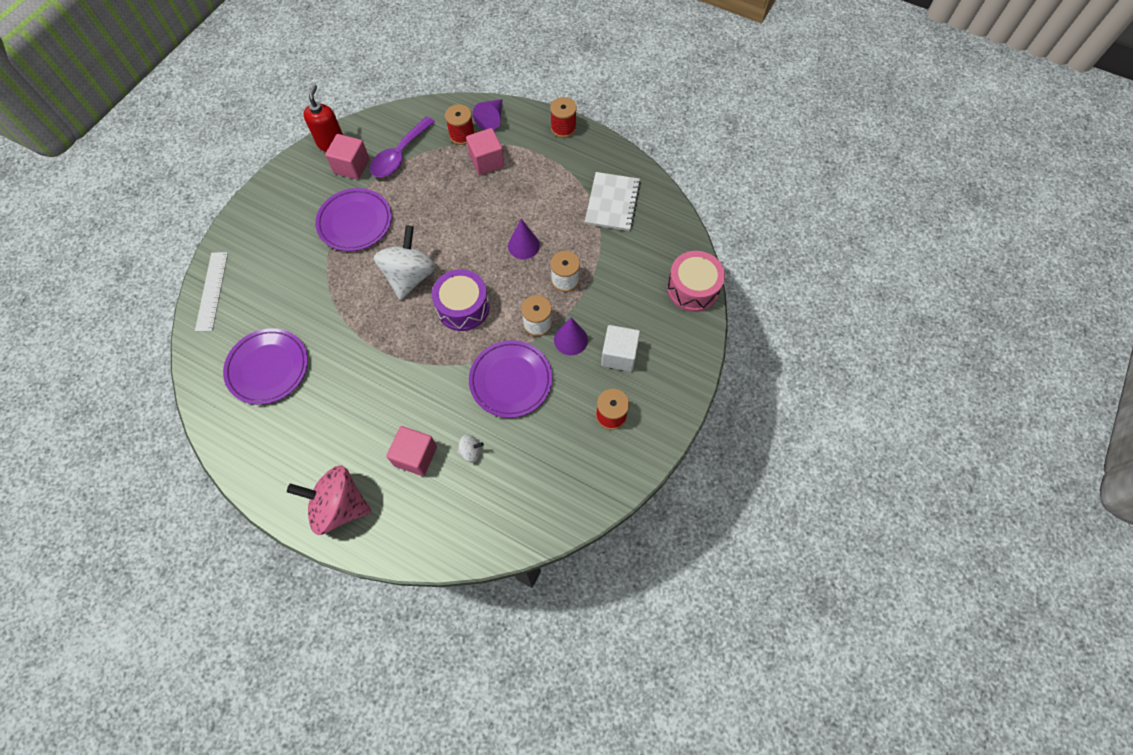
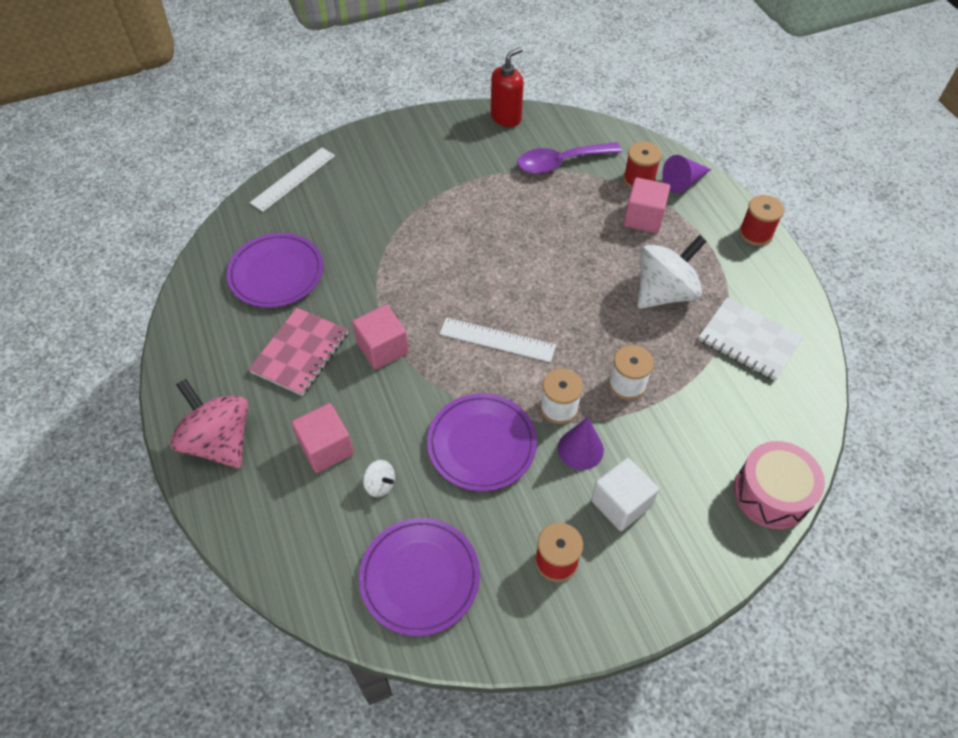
camera: 40 degrees right, 10 degrees down
purple plate [315,188,392,251] -> purple plate moved to [359,518,480,636]
pink cube [325,134,370,180] -> pink cube moved to [352,304,409,370]
white spinning top [374,225,436,300] -> white spinning top moved to [638,235,707,309]
purple drum [432,269,490,331] -> white ruler [439,317,556,362]
purple cone [508,219,540,259] -> none
white notebook [585,172,641,231] -> white notebook turned 75 degrees clockwise [699,297,804,381]
none -> pink notebook [248,308,348,396]

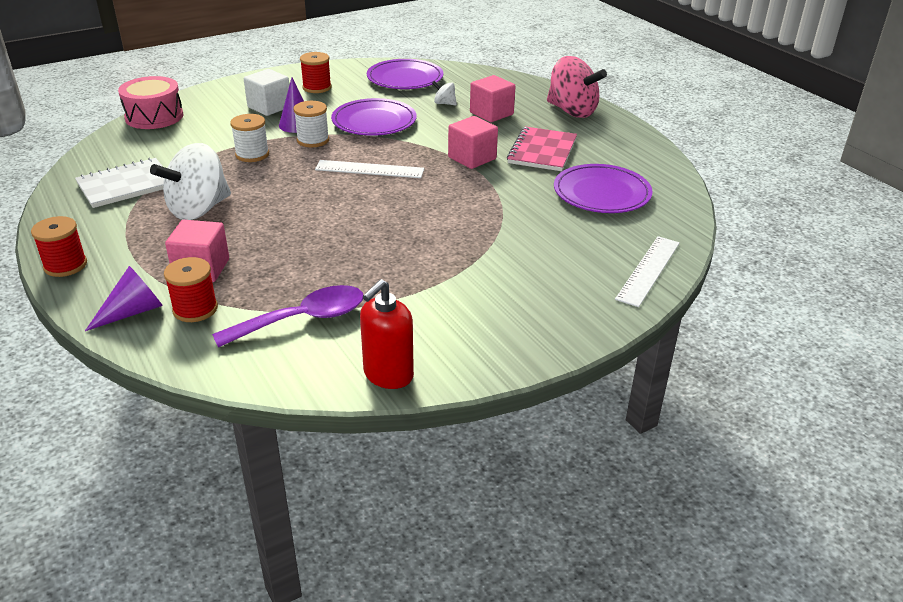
camera: 170 degrees right, 20 degrees down
white notebook [699,297,804,381] -> white notebook turned 60 degrees counterclockwise [75,158,164,208]

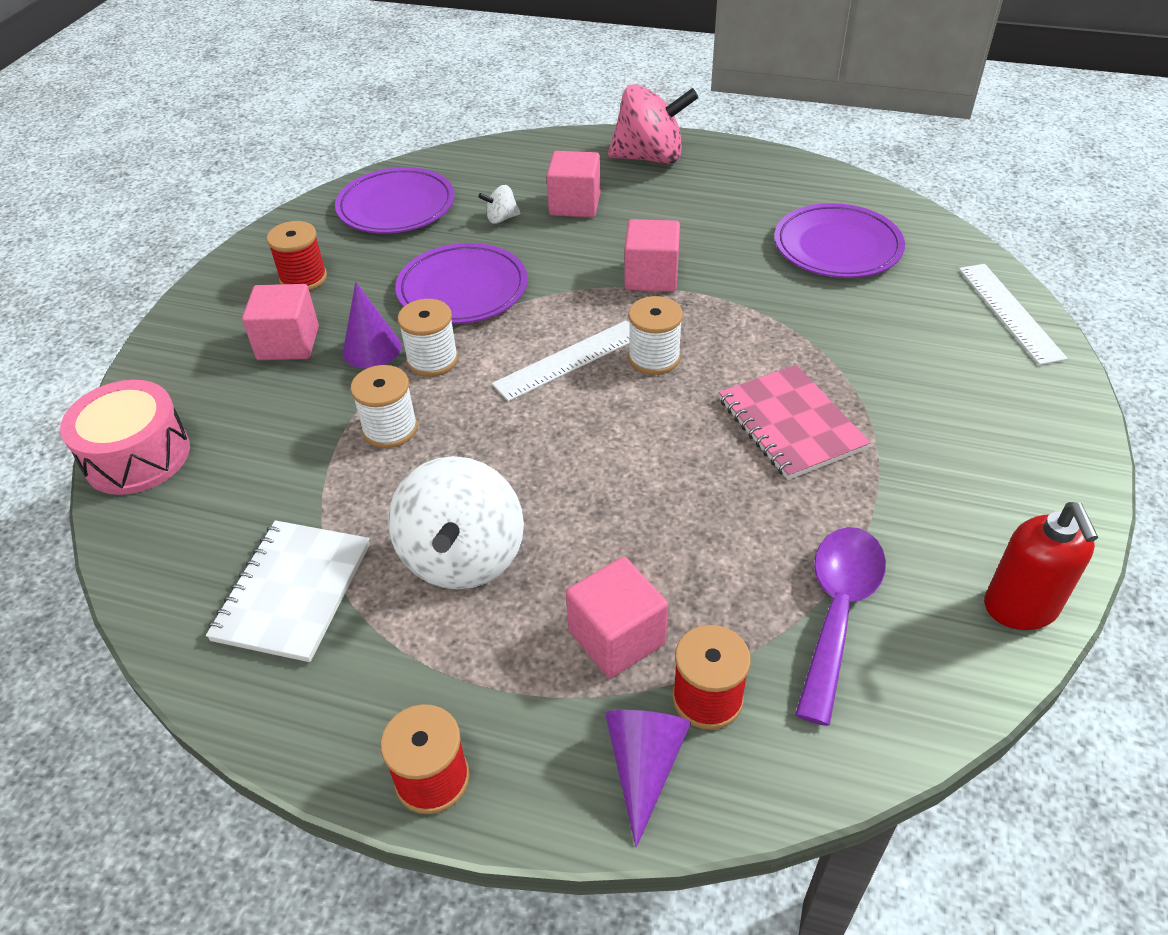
camera: 40 degrees left, 10 degrees up
white cube [244,69,289,116] -> pink cube [242,284,319,360]
pink notebook [507,126,577,171] -> pink notebook moved to [719,365,871,480]
none -> white spool [628,296,683,375]

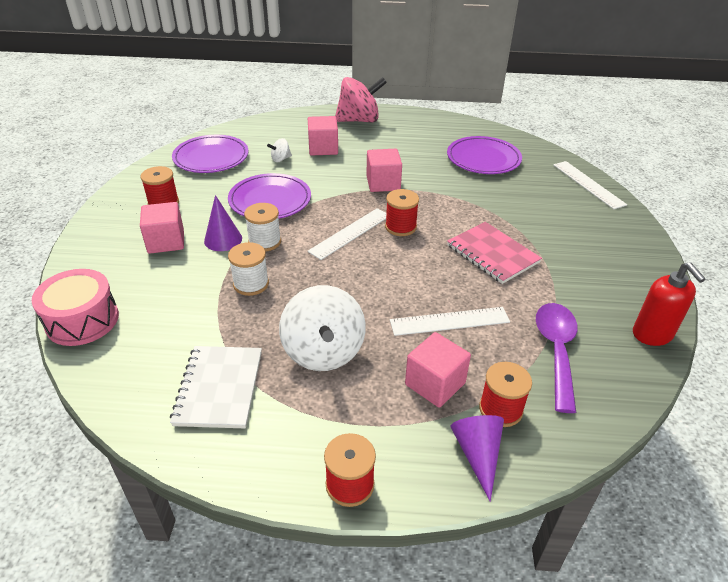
camera: 15 degrees left, 5 degrees down
white spool [628,296,683,375] -> red spool [385,189,419,236]
none -> white ruler [390,307,510,336]

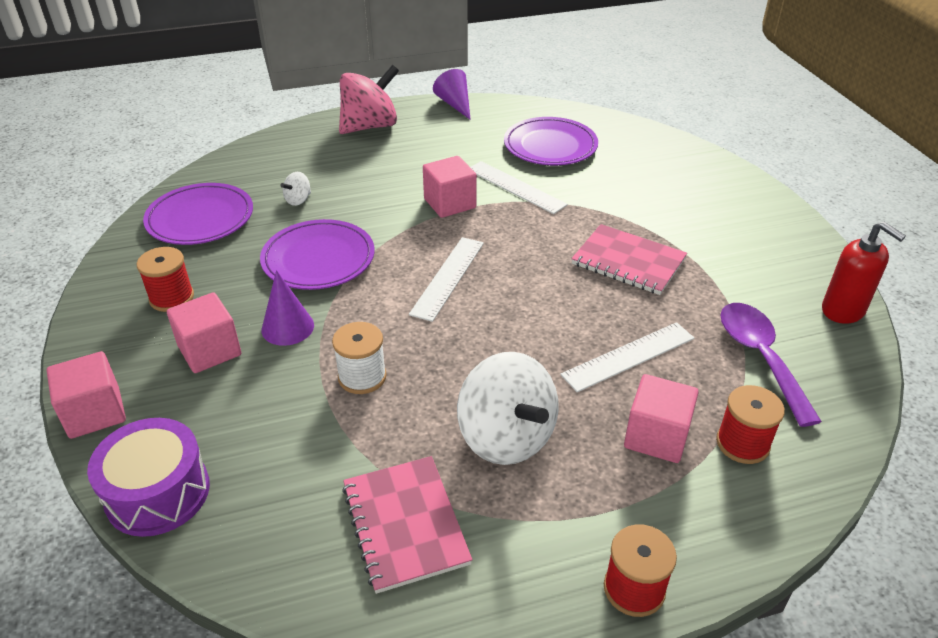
camera: 20 degrees left, 0 degrees up
pink drum [32,269,119,346] -> purple drum [87,418,210,537]
white notebook [170,346,262,428] -> pink notebook [342,456,473,594]
white spool [244,203,281,252] -> none
pink cube [308,116,338,156] -> pink cube moved to [47,351,126,439]
red spool [385,189,419,236] -> none
purple cone [450,415,504,502] -> purple cone moved to [433,69,471,120]
white ruler [553,161,627,209] -> white ruler moved to [470,161,568,214]

